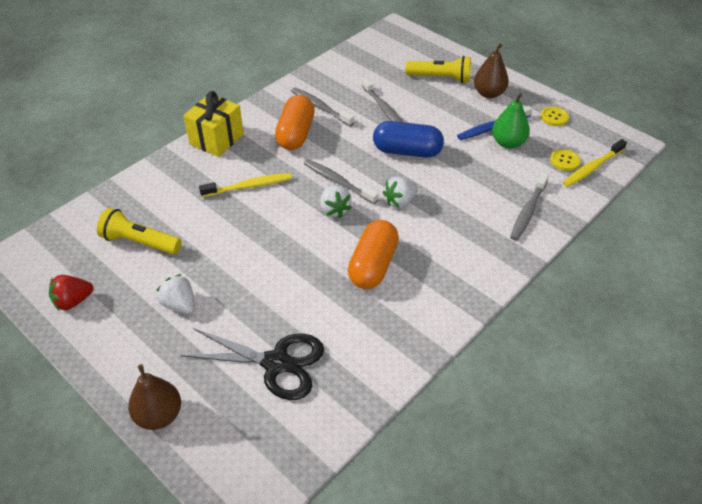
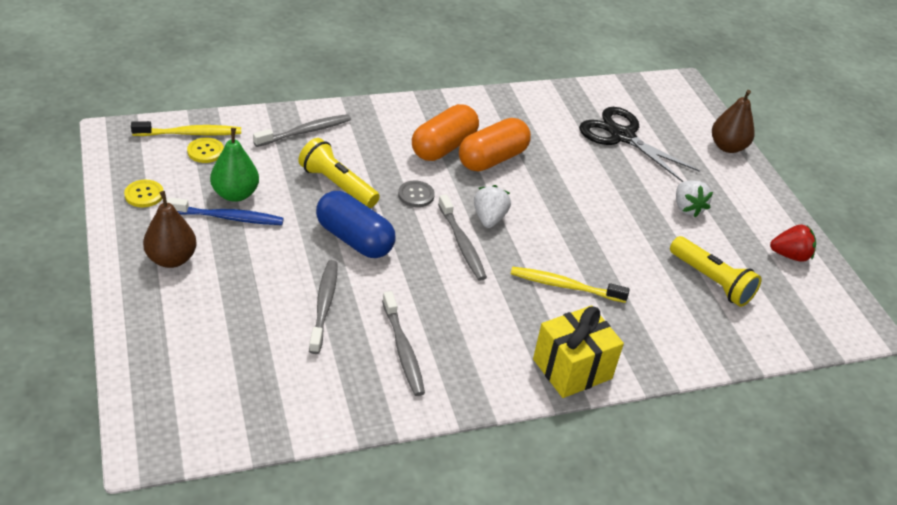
camera: 155 degrees left, 5 degrees down
orange capsule [275,95,315,150] -> orange capsule moved to [412,104,479,161]
white strawberry [383,177,418,208] -> grey button [398,180,435,207]
yellow flashlight [405,56,471,83] -> yellow flashlight moved to [298,138,380,208]

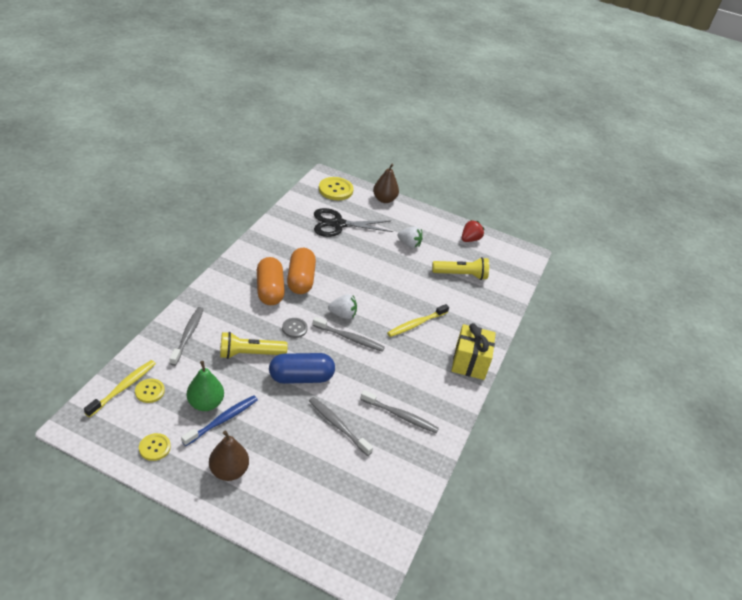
camera: 50 degrees left, 0 degrees up
white strawberry [474,185,511,228] -> white strawberry turned 135 degrees clockwise [328,294,357,319]
none -> yellow button [319,177,353,200]

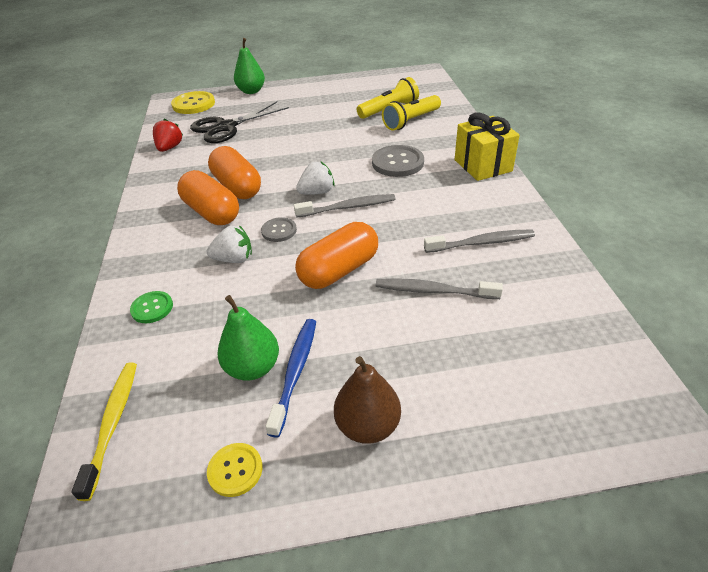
camera: 25 degrees left, 0 degrees up
yellow button [135,379,165,403] -> none
grey toothbrush [169,307,204,366] -> green button [130,291,173,323]
yellow flashlight [220,332,288,359] -> yellow flashlight moved to [382,95,441,131]
blue capsule [269,353,335,384] -> orange capsule [295,222,378,289]
brown pear [373,163,399,203] -> green pear [234,38,265,94]
yellow toothbrush [387,304,449,337] -> grey button [372,145,424,177]
white strawberry [397,227,423,248] -> white strawberry moved to [207,225,252,263]
red strawberry [462,220,484,242] -> red strawberry moved to [153,119,183,152]

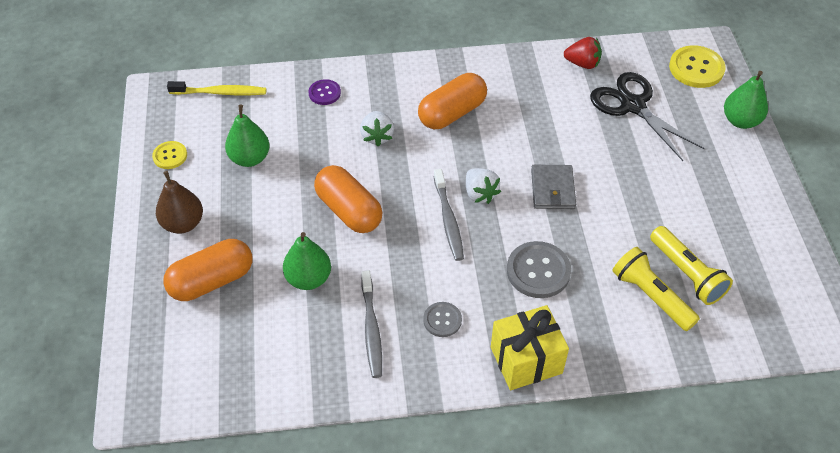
camera: 90 degrees right, 10 degrees up
green button [130,291,173,323] -> purple button [309,79,341,105]
orange capsule [208,146,261,199] -> orange capsule moved to [163,239,252,301]
grey button [261,217,297,242] -> grey button moved to [423,302,462,337]
blue toothbrush [266,319,316,438] -> none
grey toothbrush [376,278,503,299] -> green pear [283,232,331,290]
none -> grey wallet [531,165,576,209]

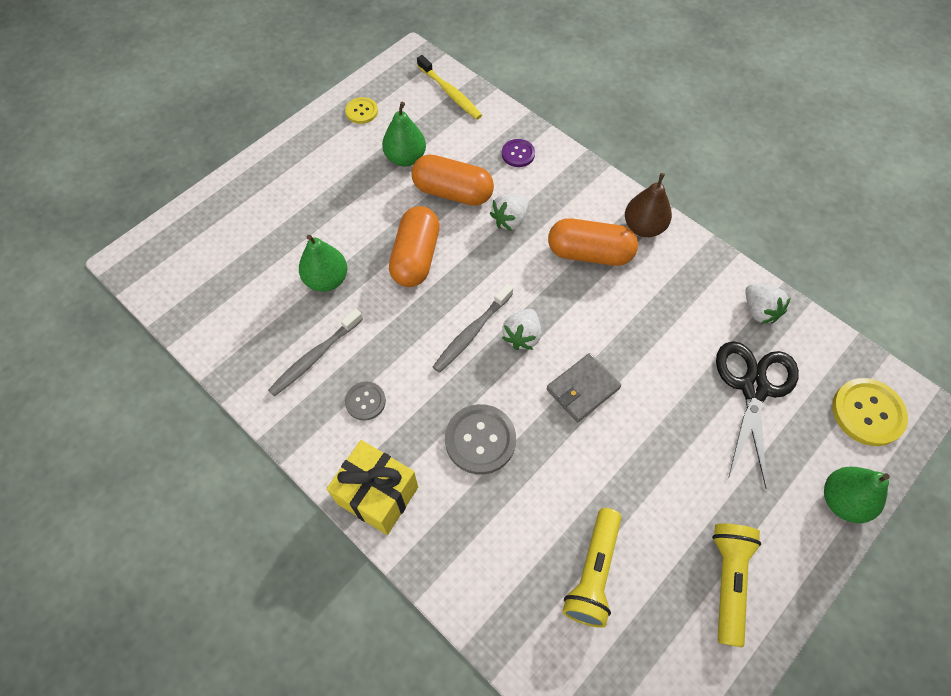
camera: 50 degrees right, 10 degrees up
brown pear [156,171,203,234] -> brown pear moved to [625,173,672,237]
orange capsule [163,239,252,301] -> orange capsule moved to [411,155,494,206]
red strawberry [564,37,602,69] -> white strawberry [745,284,791,324]
yellow flashlight [612,247,700,331] -> yellow flashlight moved to [712,524,761,648]

